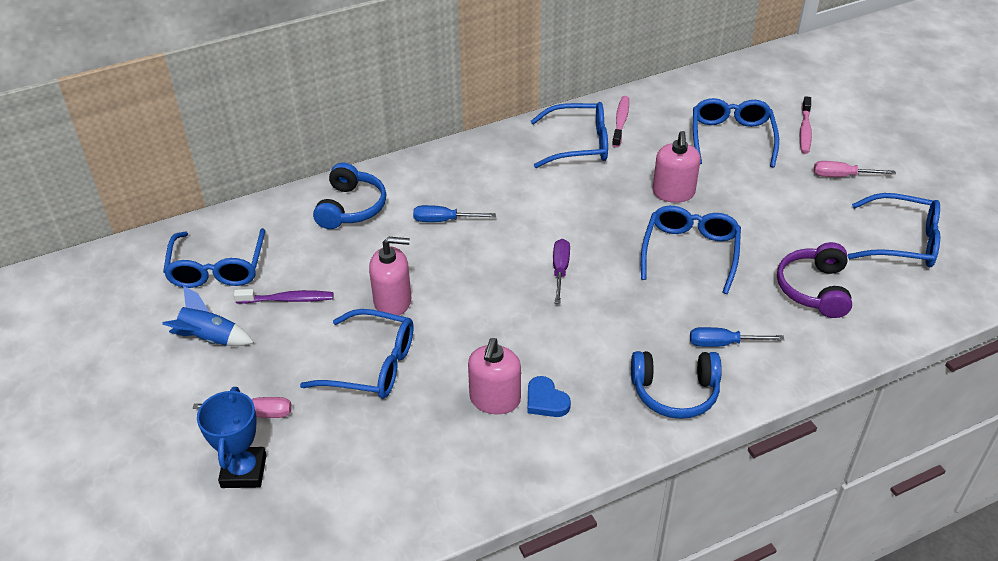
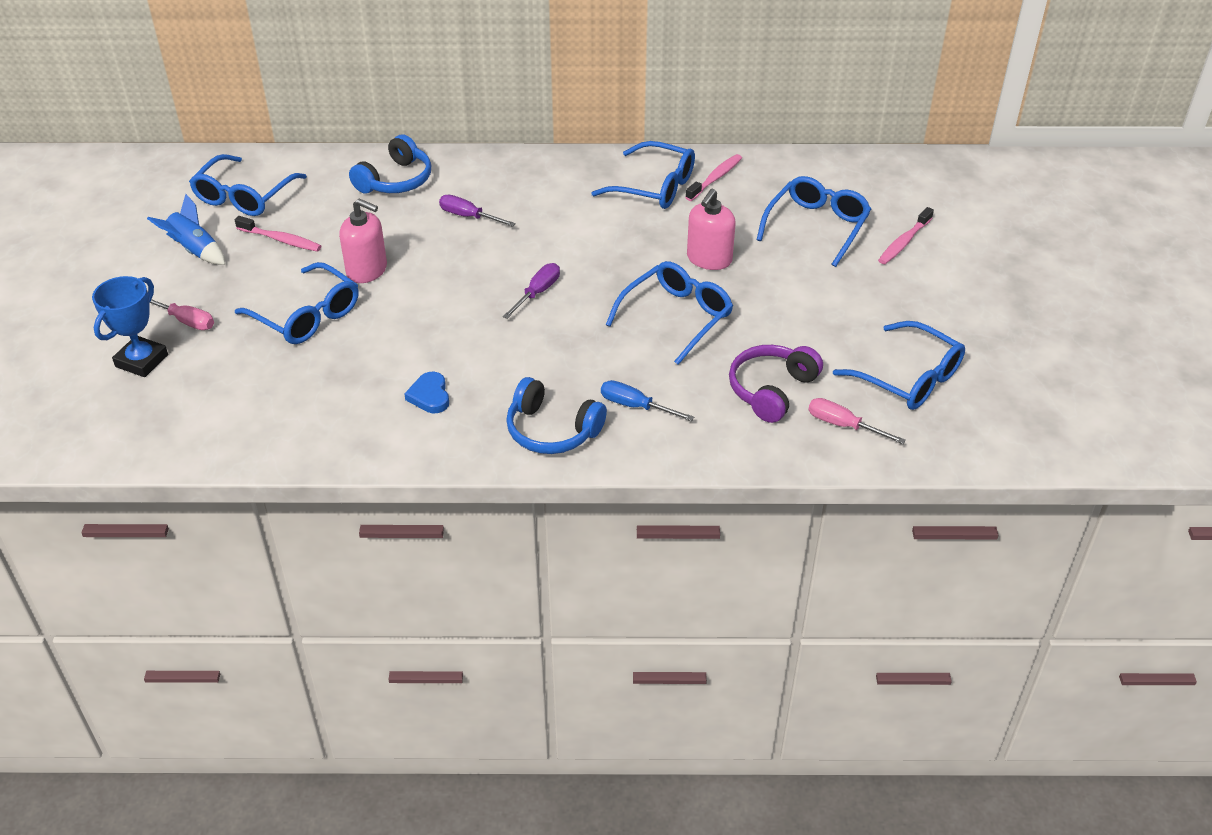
camera: 25 degrees right, 0 degrees up
purple toothbrush [234,289,334,304] -> pink toothbrush [235,216,321,252]
blue screwdriver [413,205,496,222] -> purple screwdriver [439,195,516,227]
pink soap dispenser [468,338,521,414] -> none
pink screwdriver [814,161,896,177] -> pink screwdriver moved to [808,398,906,444]

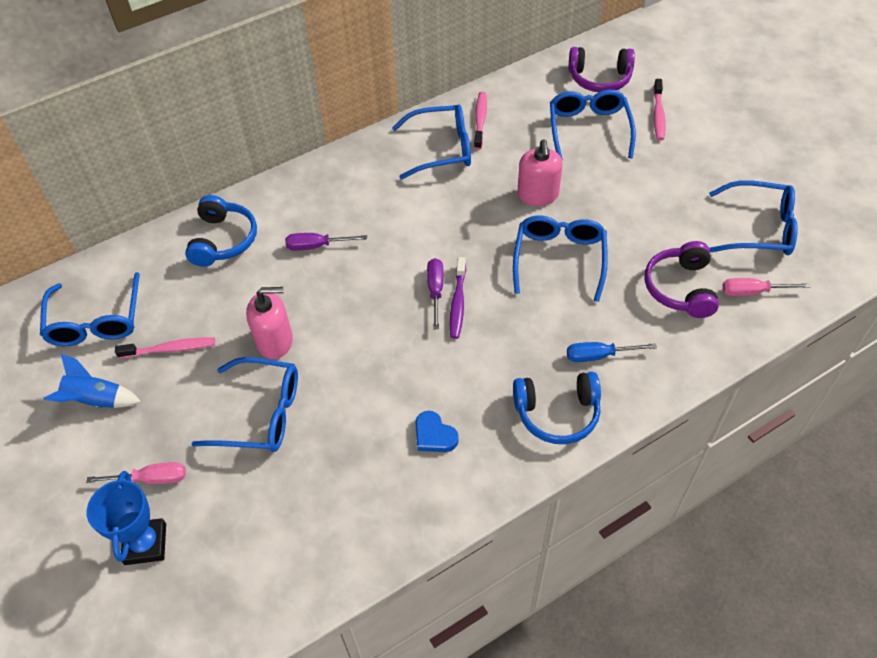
camera: 30 degrees left, 10 degrees up
none -> purple toothbrush [450,257,466,339]
none -> purple headphones [569,47,635,92]

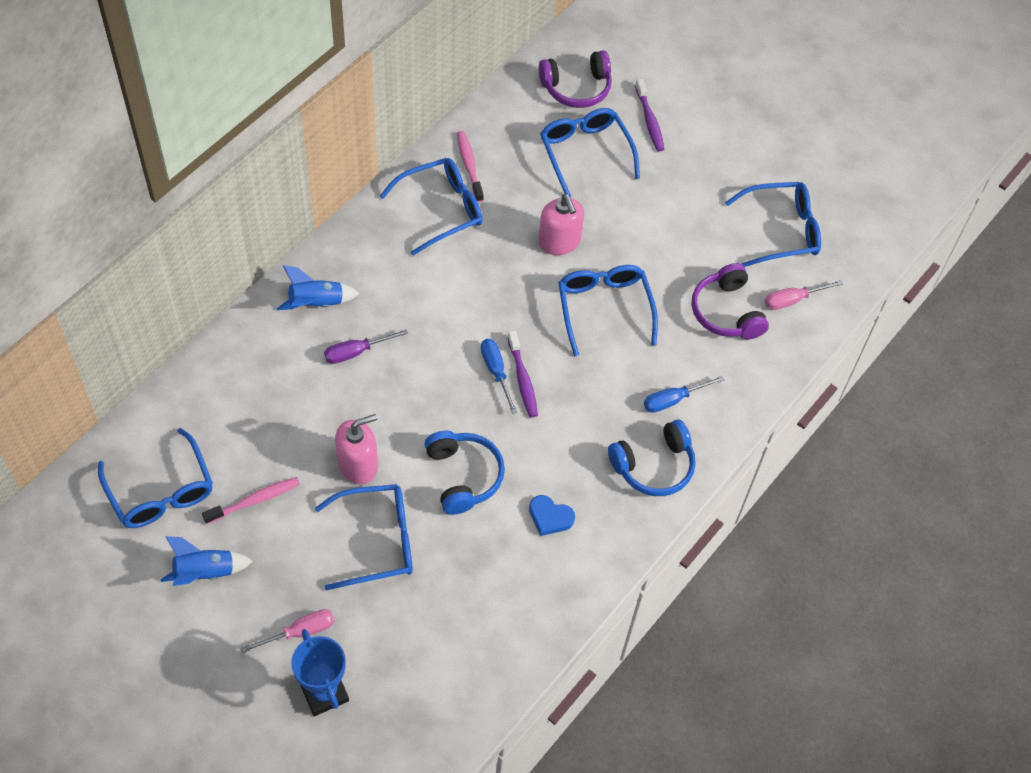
camera: 25 degrees left, 5 degrees up
blue headphones [185,195,257,267] -> blue headphones moved to [425,431,505,515]
purple screwdriver [427,258,444,330] -> blue screwdriver [481,339,517,414]
pink toothbrush [653,79,666,141] -> purple toothbrush [635,79,665,152]
none -> blue rocket [277,265,360,310]

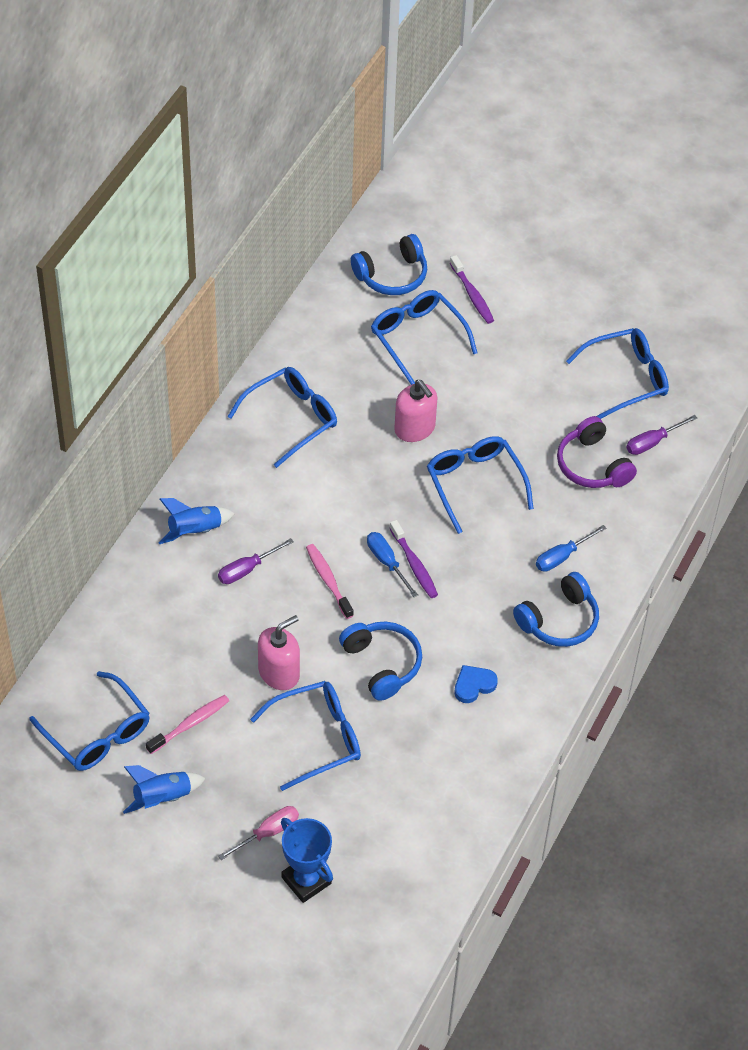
camera: 10 degrees left, 5 degrees down
pink toothbrush [457,131,484,202] -> pink toothbrush moved to [306,544,354,619]
blue heart [529,495,575,536] -> blue heart turned 135 degrees clockwise [454,665,498,703]
purple headphones [539,50,612,108] -> blue headphones [351,234,427,295]
pink screwdriver [765,280,843,310] -> purple screwdriver [626,415,697,455]

